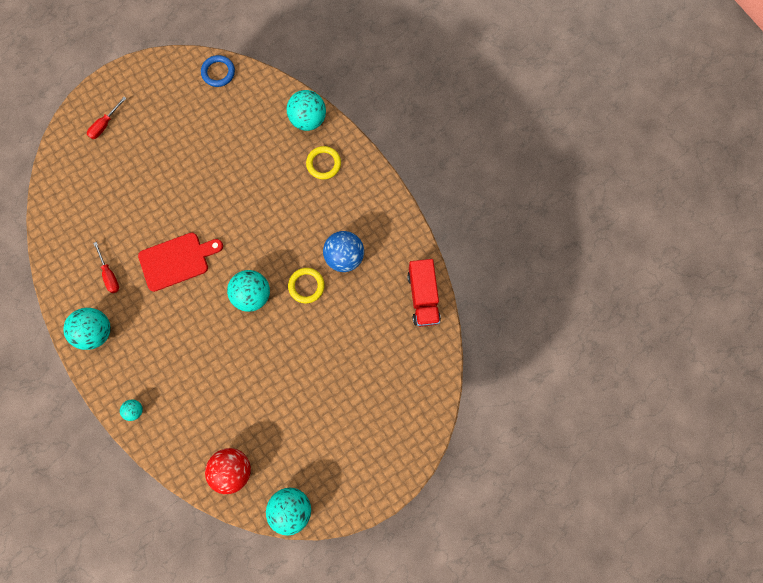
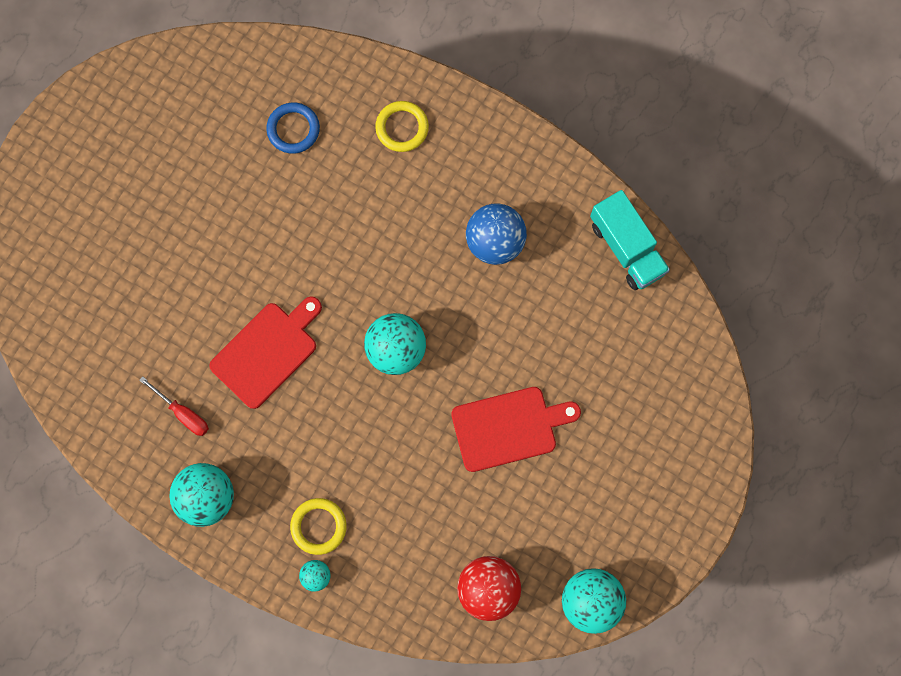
camera: 25 degrees left, 0 degrees up
red screwdriver [87,97,126,139] -> none
blue ring [201,55,235,87] -> blue ring moved to [266,102,320,154]
turquoise ball [287,90,326,131] -> none
yellow ring [288,268,325,303] -> yellow ring moved to [290,498,347,555]
red truck [407,259,441,327] -> turquoise truck [590,190,670,290]
none -> red cutting board [451,387,581,472]

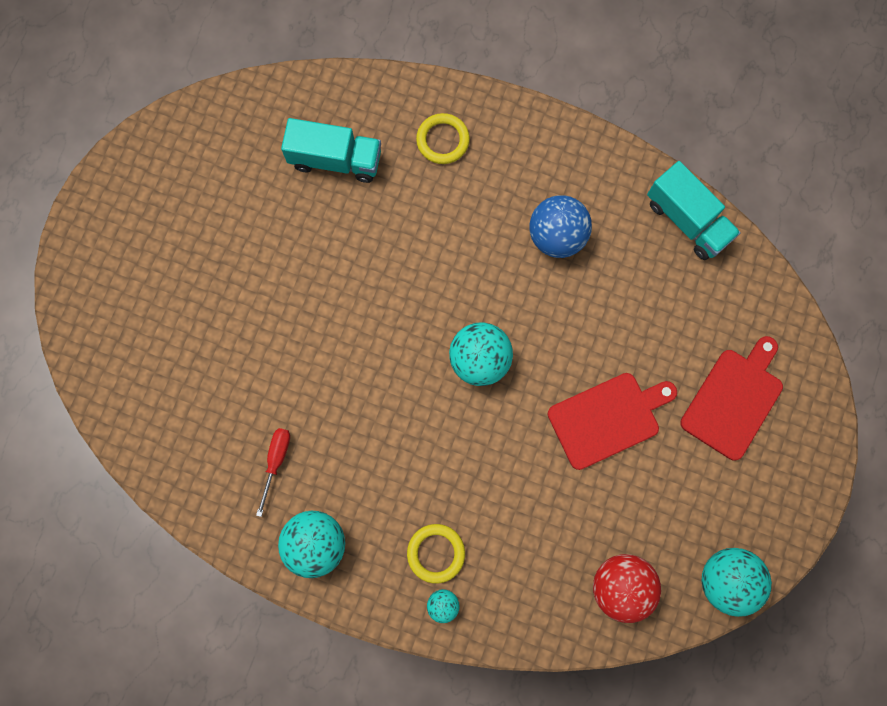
camera: 10 degrees left, 0 degrees up
red screwdriver [139,376,209,436] -> red screwdriver turned 105 degrees counterclockwise [256,428,290,517]
red cutting board [209,296,322,409] -> red cutting board moved to [680,336,783,460]
blue ring [266,102,320,154] -> turquoise truck [281,118,381,183]

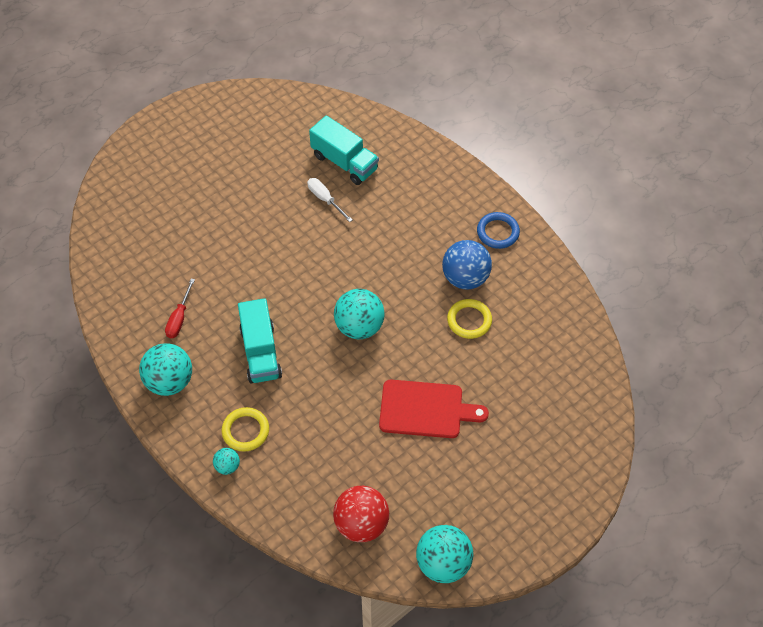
camera: 30 degrees right, 20 degrees down
red screwdriver [256,428,290,517] -> red screwdriver turned 150 degrees clockwise [165,279,195,338]
yellow ring [416,113,470,164] -> yellow ring moved to [447,299,492,339]
turquoise truck [647,161,741,260] -> turquoise truck moved to [238,298,282,383]
red cutting board [680,336,783,460] -> none
none -> white screwdriver [307,178,352,222]
none -> blue ring [477,212,520,249]

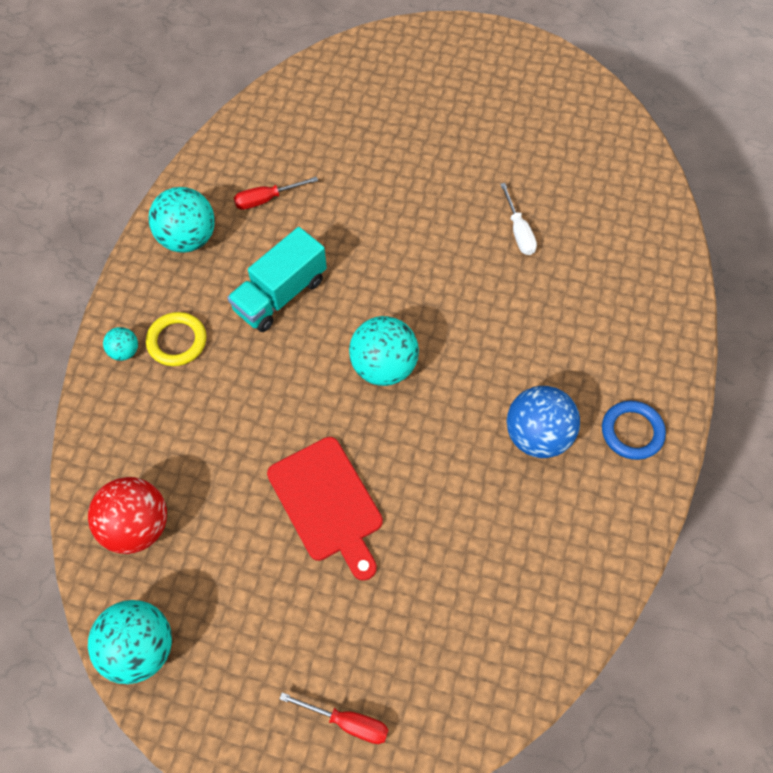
camera: 55 degrees right, 5 degrees up
white screwdriver [307,178,352,222] -> white screwdriver turned 150 degrees clockwise [500,183,537,255]
turquoise truck [309,115,379,185] -> none
yellow ring [447,299,492,339] -> none
none -> red screwdriver [279,692,388,744]

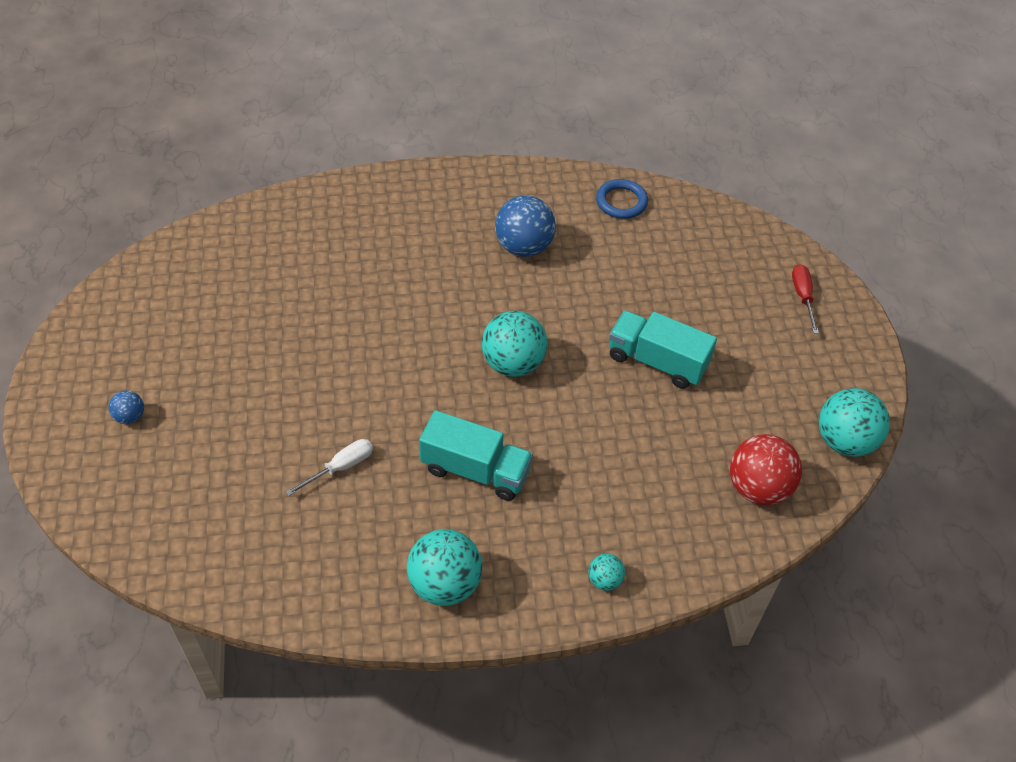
camera: 115 degrees left, 10 degrees down
yellow ring [146,312,206,366] -> none
red screwdriver [234,177,318,210] -> none
red cutting board [267,437,383,581] -> turquoise truck [609,310,717,389]
white screwdriver [500,183,537,255] -> white screwdriver moved to [286,439,373,496]
blue ring [602,401,666,460] -> blue ring moved to [596,179,648,219]
none -> blue ball [109,391,144,424]

